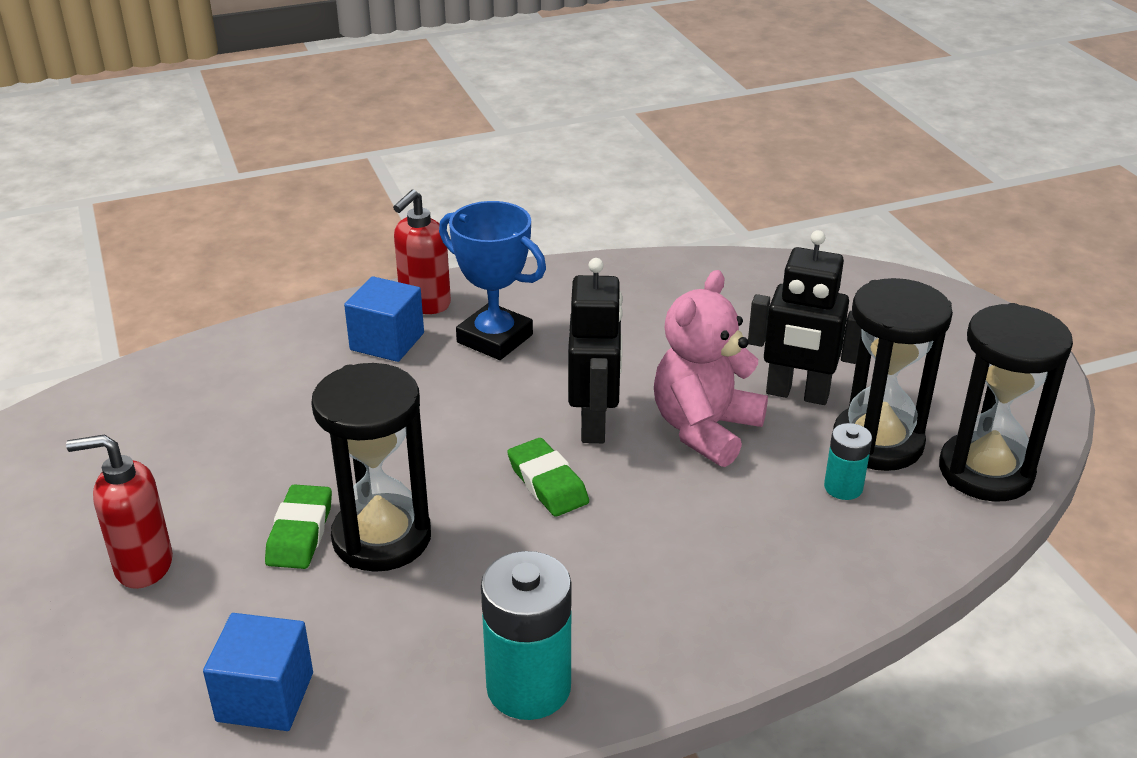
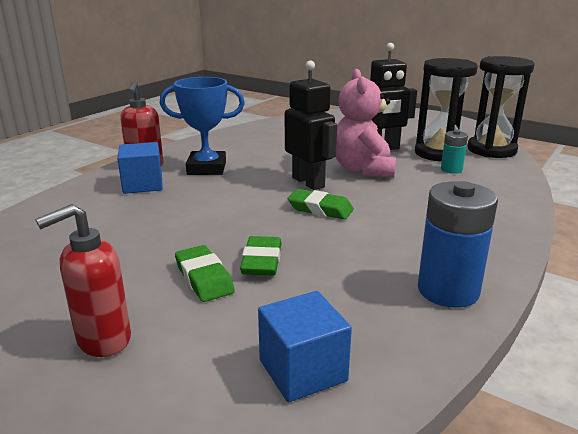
camera: 35 degrees left, 10 degrees down
black hourglass [311,363,431,572] -> green eraser [240,236,282,276]
turquoise battery [481,551,571,720] -> blue battery [418,181,498,308]

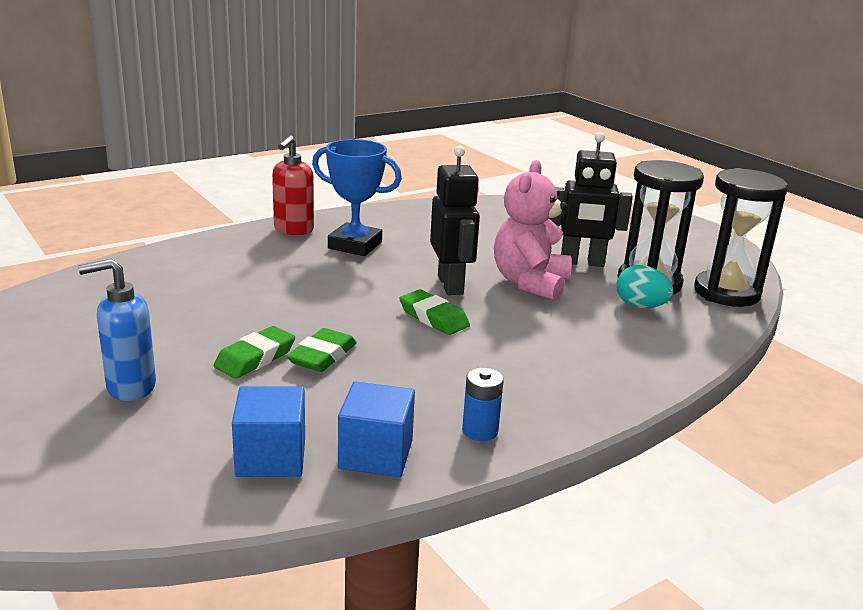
camera: 20 degrees right, 0 degrees up
red soap dispenser [35,204,131,357] -> blue soap dispenser [78,259,156,401]
blue cube [117,142,163,194] -> blue cube moved to [338,382,415,477]
green eraser [175,245,235,302] -> green eraser turned 45 degrees clockwise [214,326,295,378]
blue battery [418,181,498,308] -> blue battery [462,368,504,441], size x0.54
turquoise battery [441,130,468,174] -> turquoise egg [616,265,674,308]

